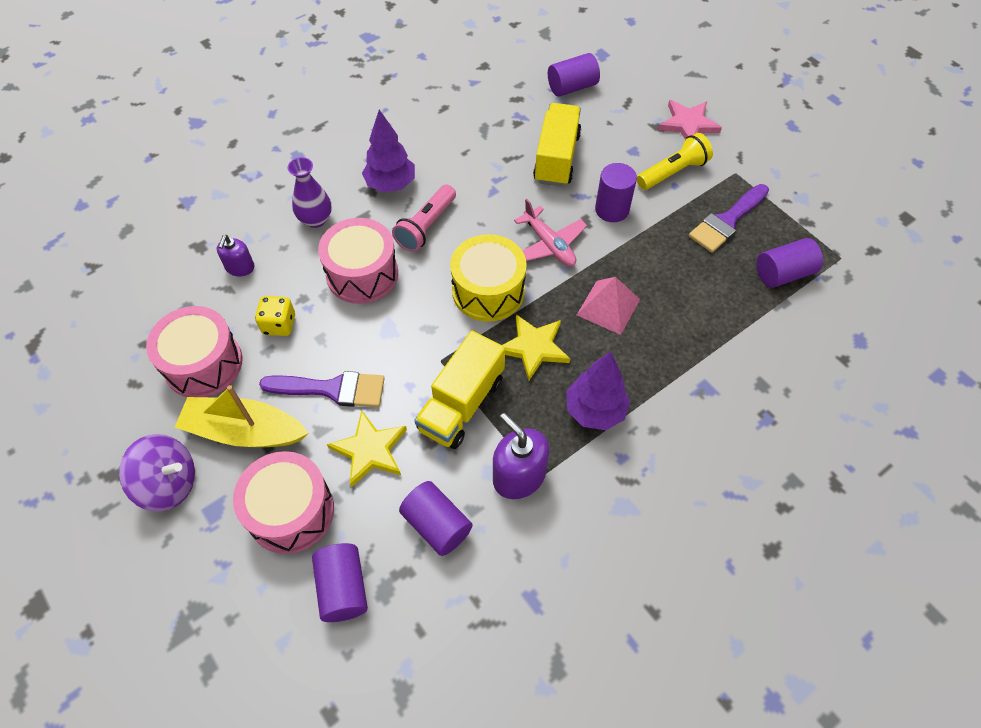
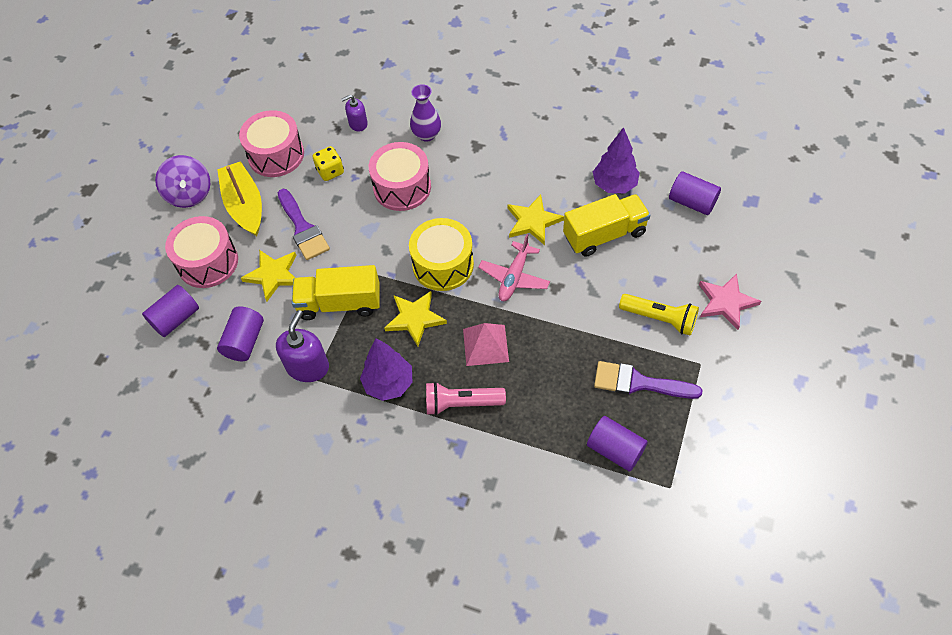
camera: 60 degrees right, 0 degrees up
purple tree [362,110,415,192] -> purple tree moved to [593,127,640,193]
pink flashlight [392,185,456,252] -> pink flashlight moved to [426,382,506,415]
purple cylinder [595,163,637,222] -> none
none -> yellow star [508,195,564,245]

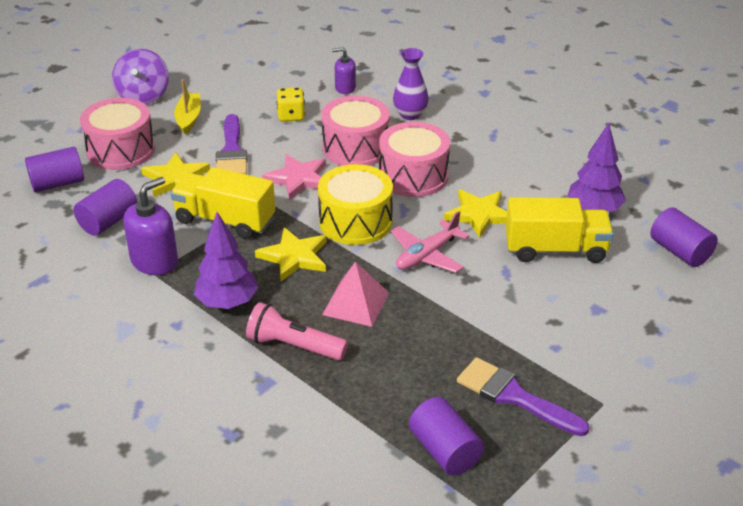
camera: 20 degrees right, 20 degrees down
yellow boat [217,161,262,236] -> yellow boat [174,79,201,134], size x0.63
pink drum [239,110,304,177] -> pink drum moved to [379,122,450,197]
yellow flashlight [619,294,699,336] -> none
pink star [699,273,761,330] -> pink star moved to [262,154,326,200]

